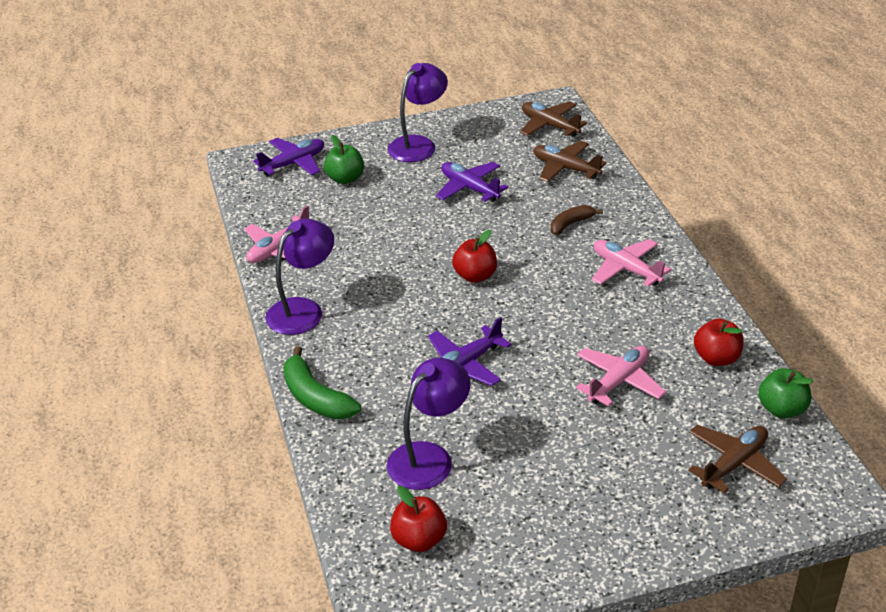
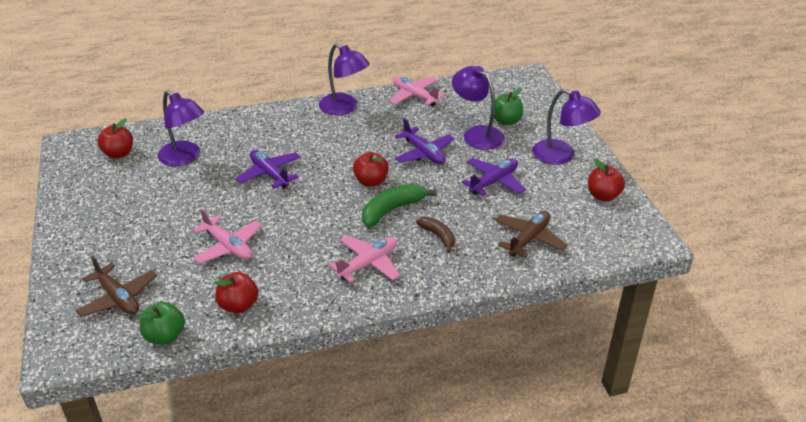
camera: 90 degrees right, 0 degrees up
purple plane [253,138,324,176] -> purple plane moved to [395,118,454,164]
green banana [283,346,361,420] -> green banana moved to [362,184,437,227]
brown plane [520,101,587,137] -> none
none -> purple lamp [452,66,504,150]
none -> red apple [588,158,625,201]

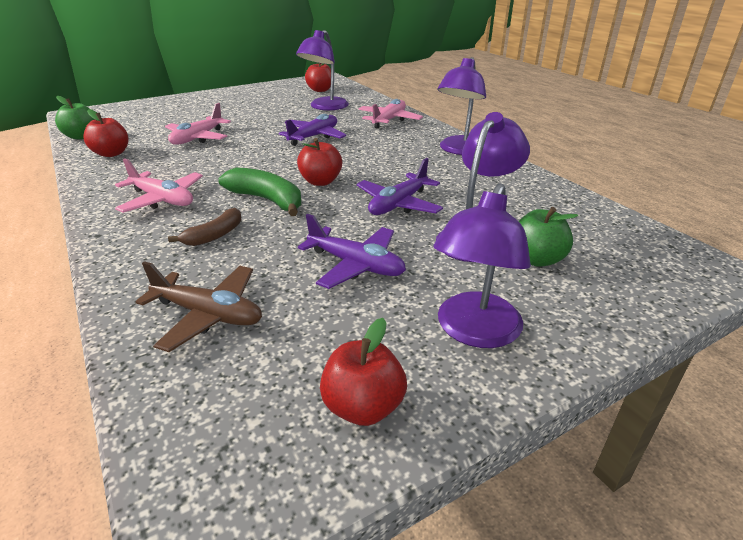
camera: 75 degrees right, 5 degrees down
brown plane [76,256,157,317] -> none
pink plane [389,77,445,106] -> pink plane moved to [358,99,423,129]

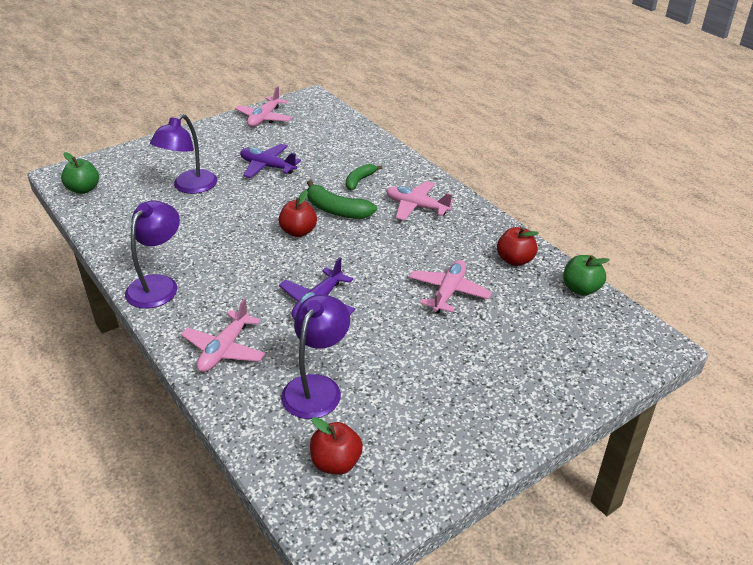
camera: 175 degrees right, 5 degrees up
brown plane [135,261,262,352] -> none
brown banana [168,208,241,246] -> green banana [346,164,382,190]
red apple [320,318,407,426] -> pink plane [235,86,293,127]
purple plane [357,158,443,215] -> none
purple lamp [433,183,531,348] -> none
green apple [518,207,578,267] -> green apple moved to [61,152,99,194]

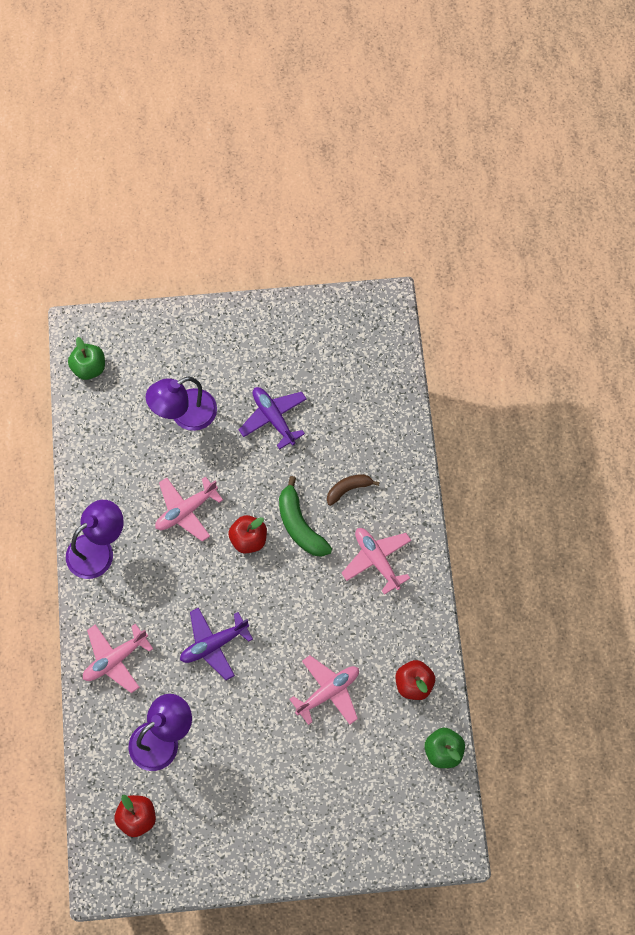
camera: 30 degrees right, 30 degrees up
pink plane [235,86,293,127] -> pink plane moved to [155,477,223,542]
green banana [346,164,382,190] -> brown banana [327,474,380,506]

